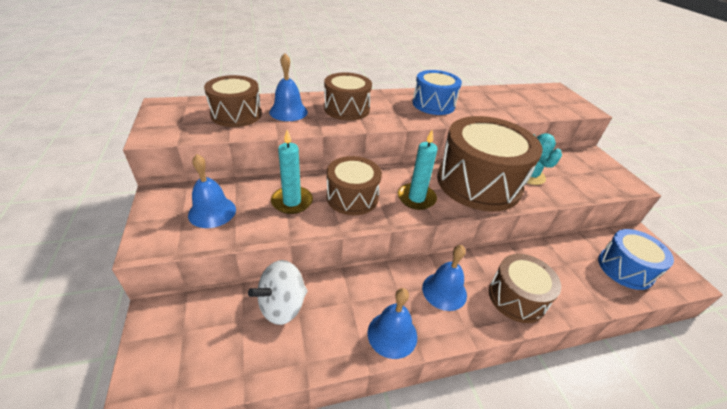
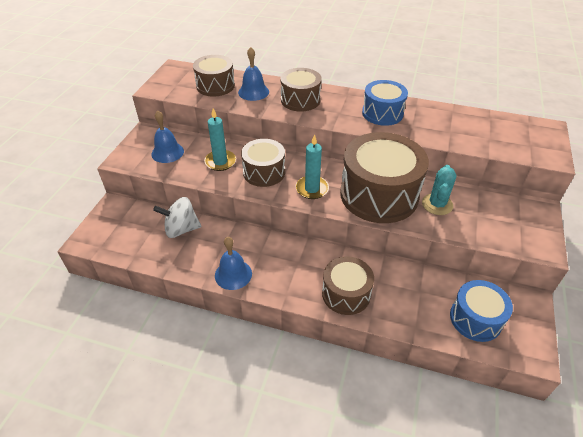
camera: 35 degrees right, 5 degrees up
blue bell [422,245,467,311] -> none

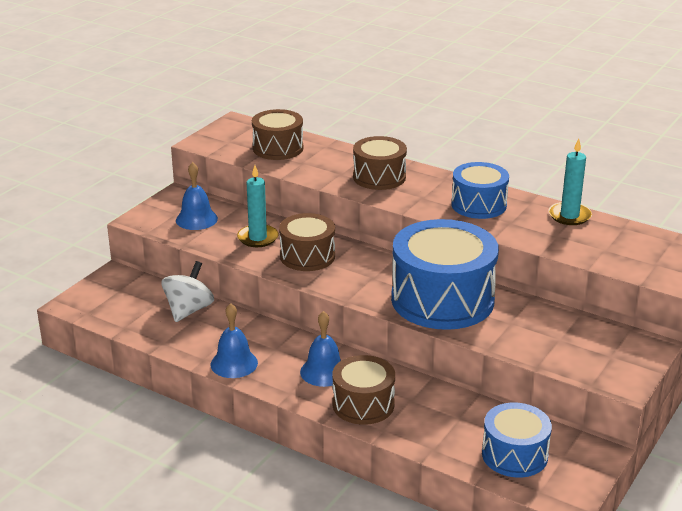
camera: 15 degrees right, 15 degrees down
white spinning top [153,197,202,238] -> white spinning top turned 105 degrees clockwise [161,261,214,322]
blue bell [238,47,269,101] -> blue bell moved to [300,311,341,387]
turquoise candle [295,134,329,199] -> turquoise candle moved to [548,138,592,225]
brown drum [340,132,429,223] -> blue drum [391,219,499,330]
turquoise cactus [422,165,456,215] -> none

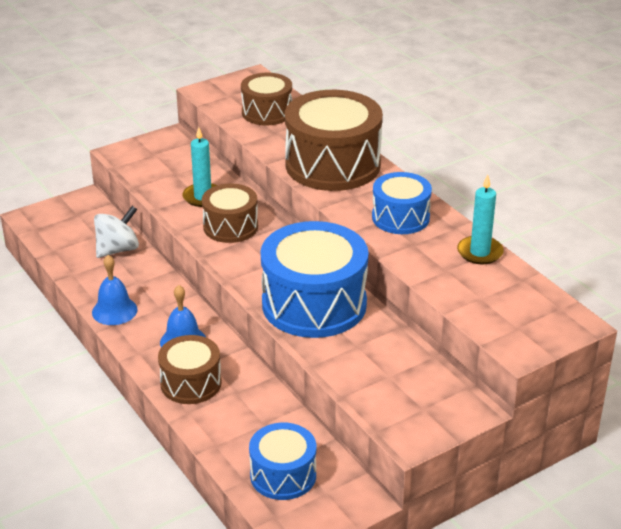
camera: 25 degrees right, 5 degrees up
blue bell [176,162,218,230] -> none
brown drum [353,136,407,190] -> brown drum [285,90,383,191], size x1.76

